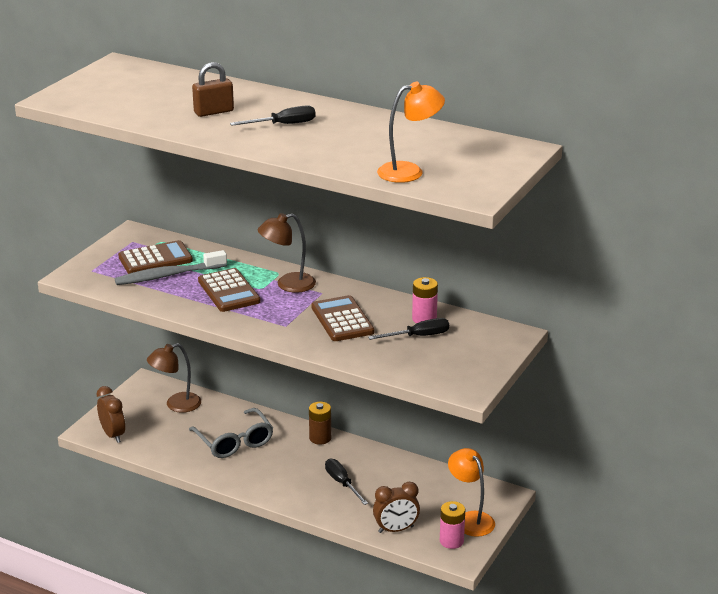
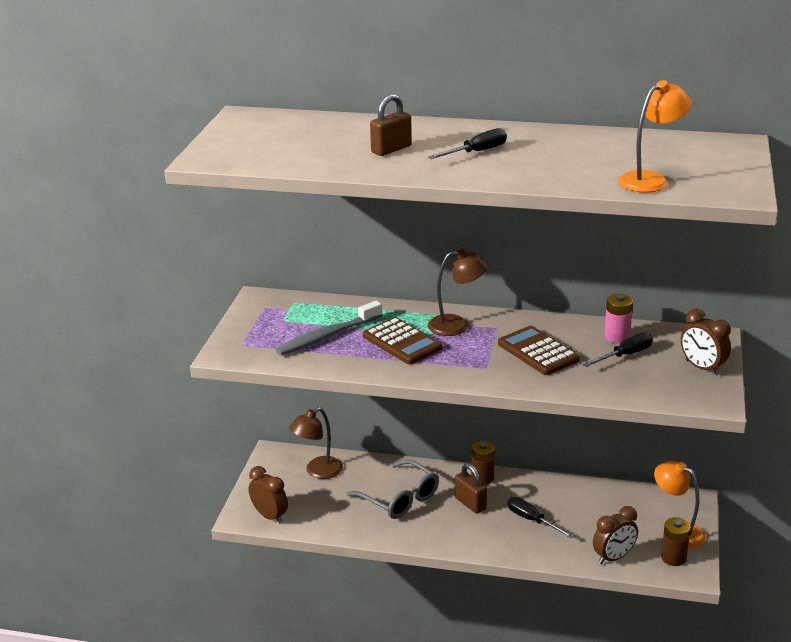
camera: 15 degrees left, 0 degrees up
brown calculator [118,240,193,274] -> none
brown lamp [258,213,316,293] -> brown lamp turned 150 degrees counterclockwise [428,249,489,336]
pink battery [440,501,465,549] -> brown battery [661,517,691,566]
none -> brown padlock [455,463,487,514]
none -> brown clock [681,308,731,376]

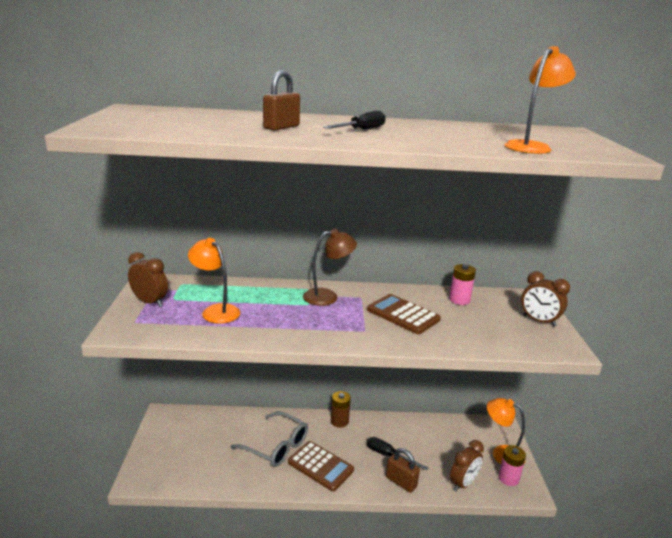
camera: 15 degrees left, 5 degrees down
brown clock [249,466,288,524] -> brown clock moved to [128,252,168,307]
grey toothbrush [276,300,383,355] -> orange lamp [188,238,240,324]
brown lamp [289,407,343,479] -> none
brown calculator [363,317,443,364] -> brown calculator moved to [288,441,354,491]
brown padlock [455,463,487,514] -> brown padlock moved to [386,448,420,493]
black screwdriver [583,332,653,367] -> none
brown battery [661,517,691,566] -> pink battery [498,445,526,486]

